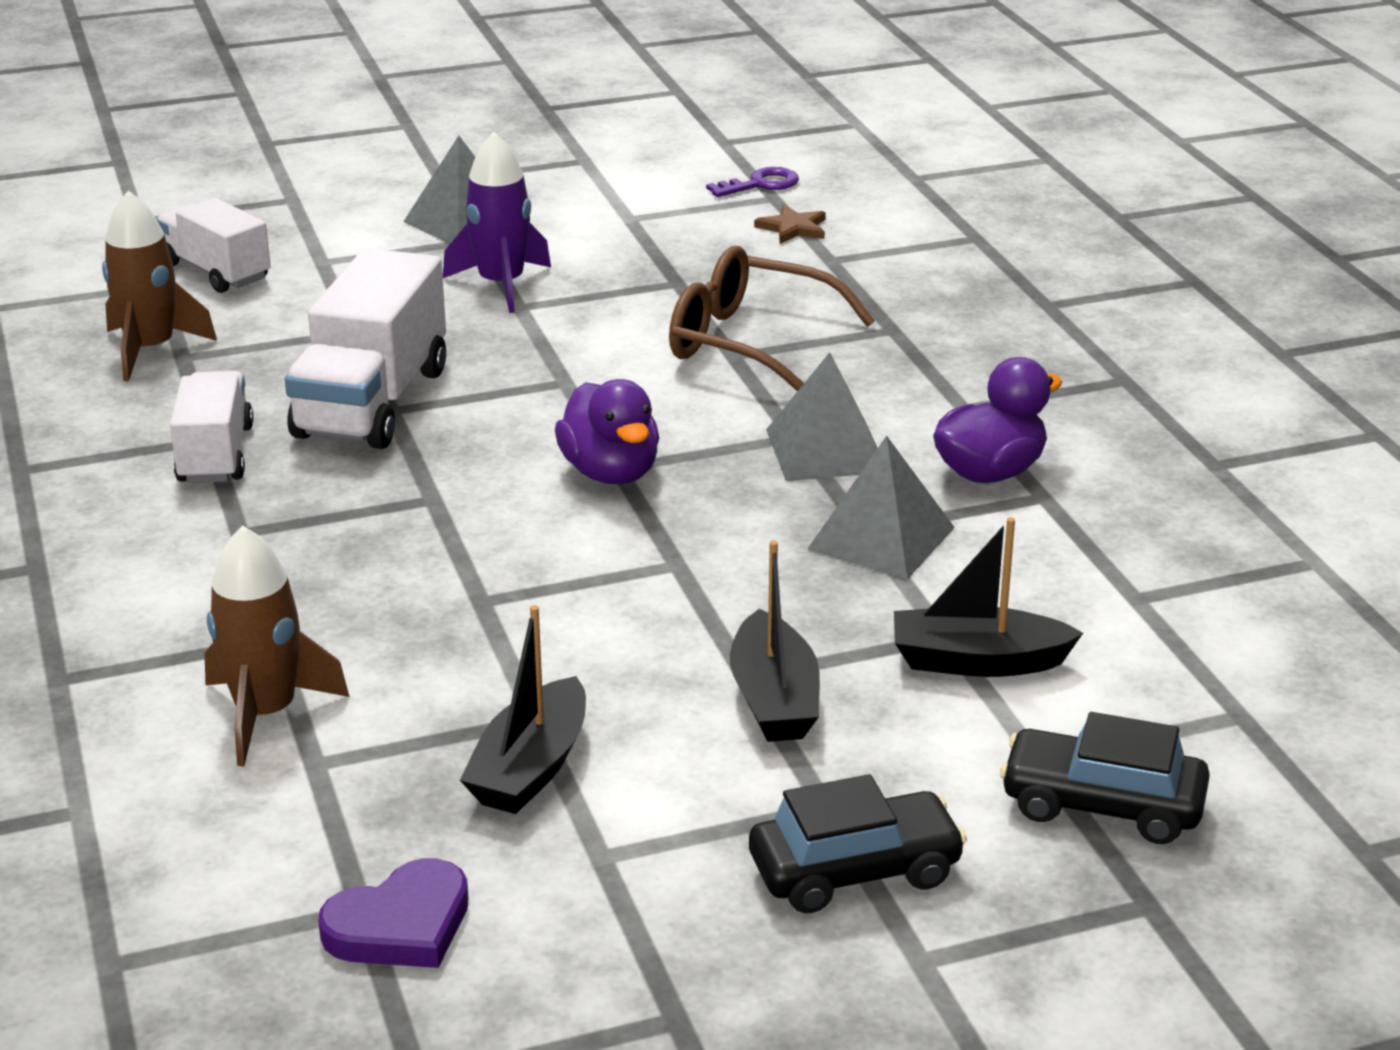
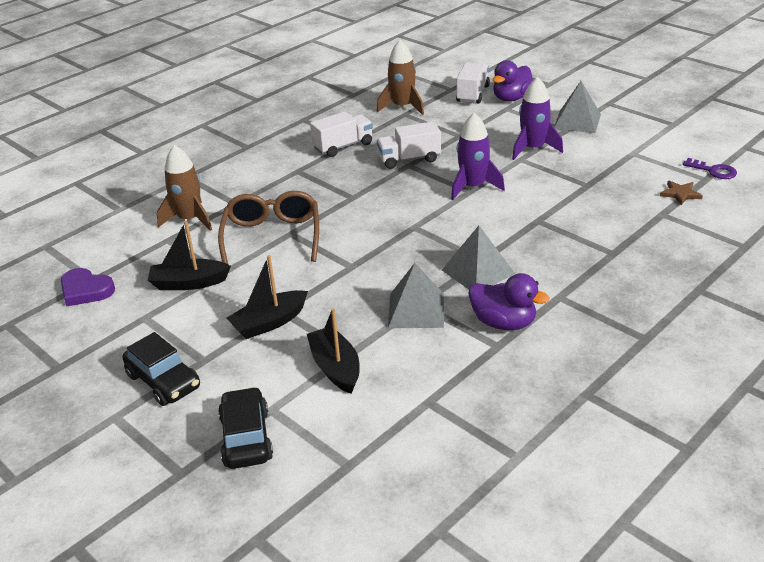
camera: 65 degrees right, 5 degrees up
white truck [285,248,446,449] -> white truck [377,121,441,169], size x0.63
purple duck [555,379,659,484] -> purple duck moved to [493,60,533,102]
brown glasses [669,246,875,391] -> brown glasses moved to [218,191,319,264]
none -> purple rocket [451,113,505,200]

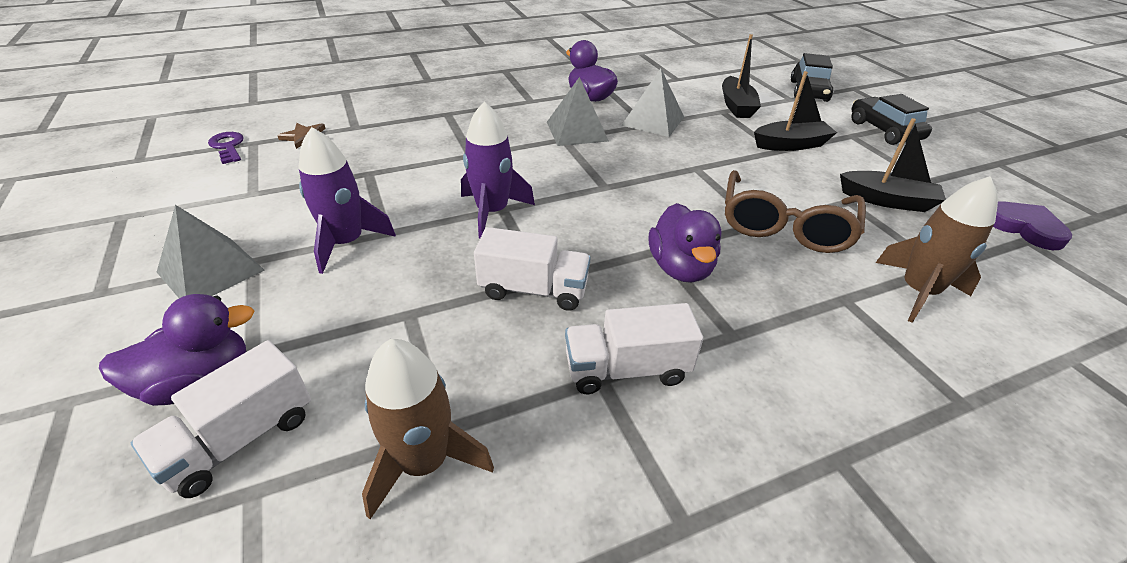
camera: 160 degrees left, 5 degrees up
none -> purple duck [649,203,722,283]

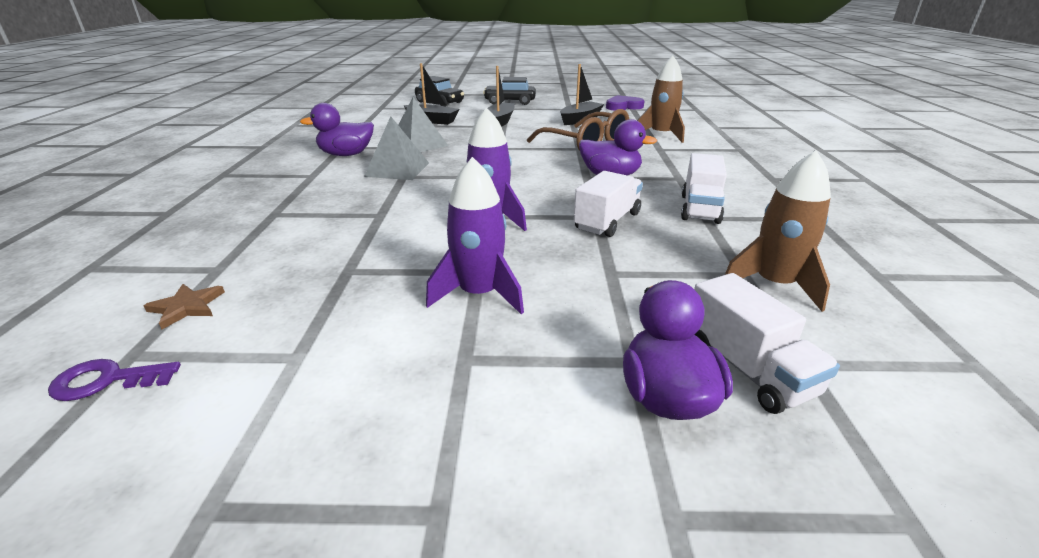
camera: 65 degrees left, 10 degrees down
grey pyramid [157,205,265,298] -> none

